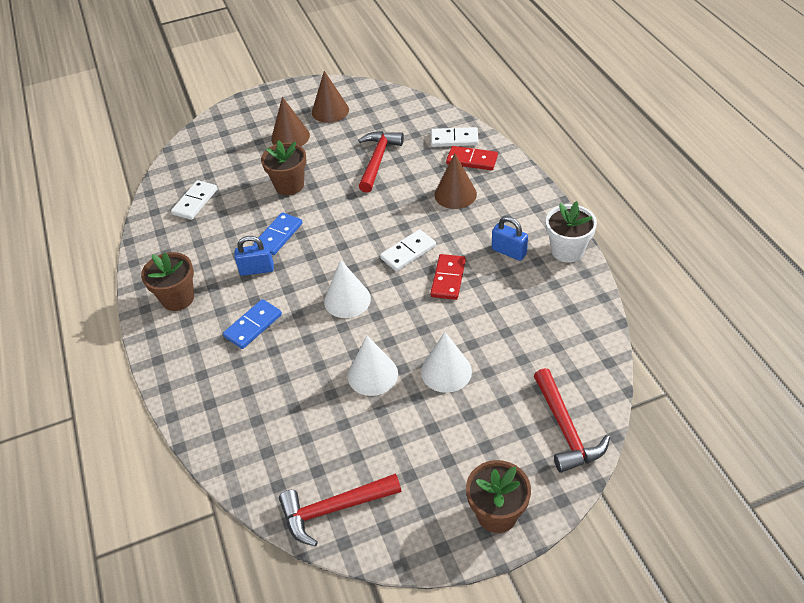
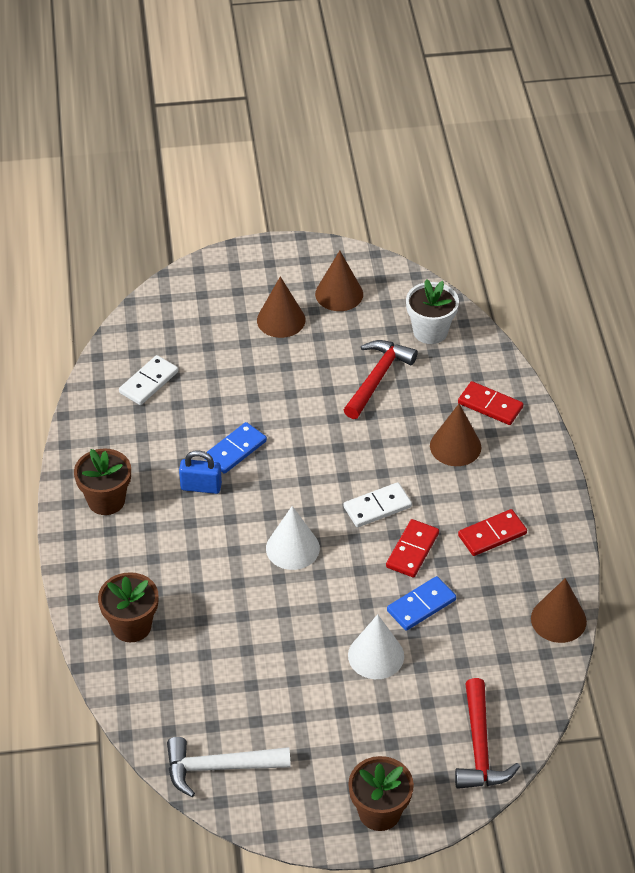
camera: 10 degrees right, 0 degrees up
blue domino [223,299,282,349] -> blue domino moved to [387,576,456,631]
brown flower pot [261,140,307,195] -> brown flower pot moved to [98,572,159,642]
red hammer [279,473,401,546] -> white hammer [167,737,291,797]
white cone [348,336,398,396] -> none
white domino [431,127,478,147] -> none
blue padlock [492,216,528,261] -> red domino [458,509,527,556]
white flower pot [546,201,597,263] -> white flower pot moved to [406,279,459,344]
none -> brown cone [531,578,587,643]

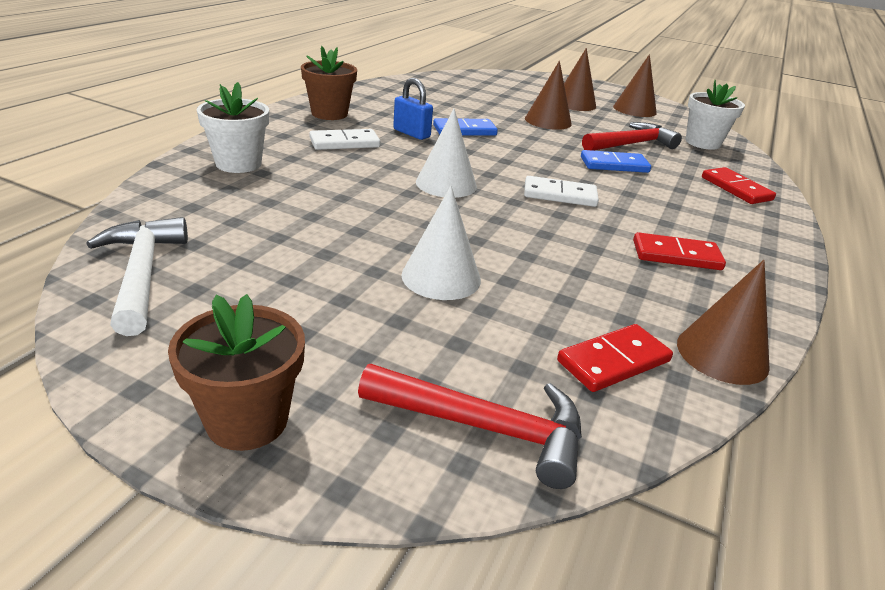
camera: 30 degrees right, 15 degrees down
brown flower pot [98,572,159,642] -> white flower pot [197,82,269,173]
white domino [119,355,178,405] -> white domino moved to [309,129,380,150]
white hammer [167,737,291,797] -> white hammer turned 45 degrees clockwise [86,217,188,336]
red domino [386,519,439,578] -> red domino moved to [557,324,673,392]
blue domino [387,576,456,631] -> blue domino moved to [581,150,651,173]
brown cone [430,404,482,466] -> brown cone moved to [525,61,572,130]
red hammer [455,678,520,789] -> red hammer turned 105 degrees counterclockwise [358,364,582,489]

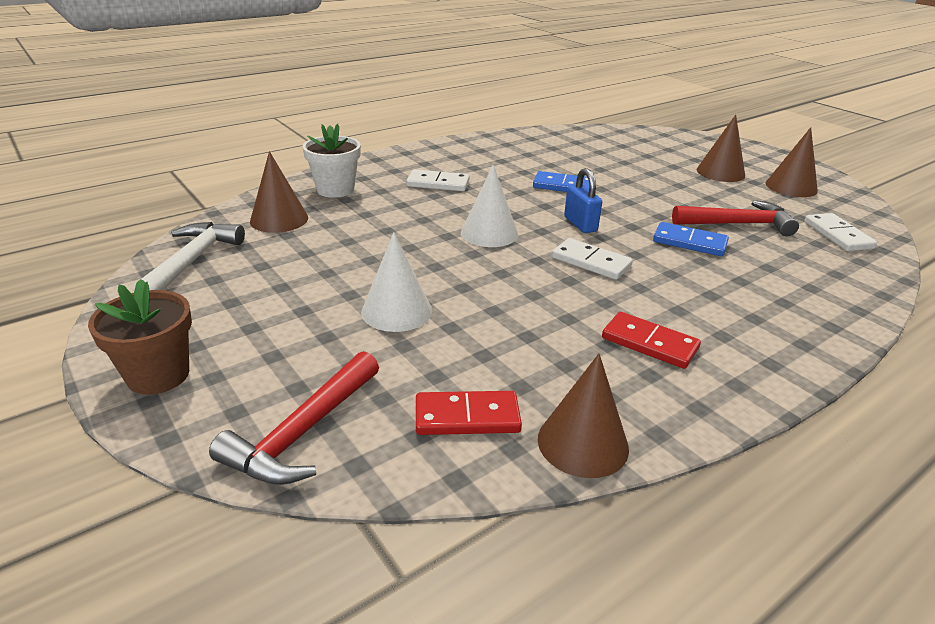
camera: 30 degrees right, 0 degrees up
brown flower pot [301,46,357,120] -> none
red hammer [358,364,582,489] -> red hammer turned 75 degrees clockwise [209,351,379,485]
blue padlock [393,78,433,140] -> blue padlock moved to [564,168,602,233]
brown cone [525,61,572,130] -> brown cone moved to [250,151,308,233]
white flower pot [686,80,745,150] -> white domino [804,213,877,251]
red domino [702,167,776,204] -> none

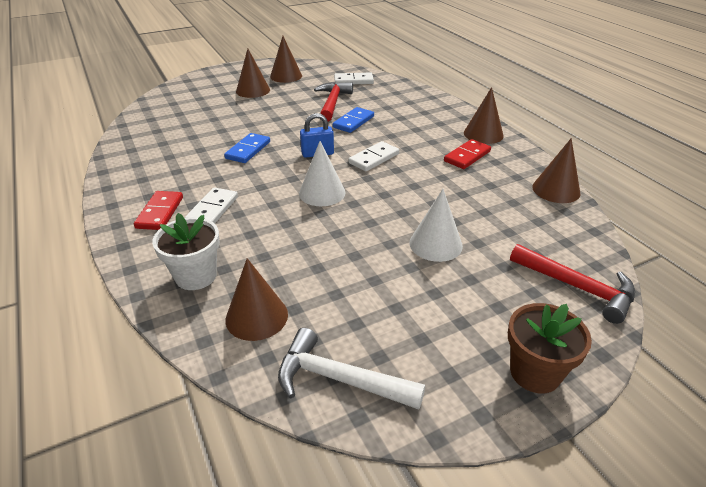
camera: 80 degrees left, 5 degrees up
red domino [416,391,522,435] -> red domino moved to [134,191,183,230]
none -> brown cone [464,87,504,144]

